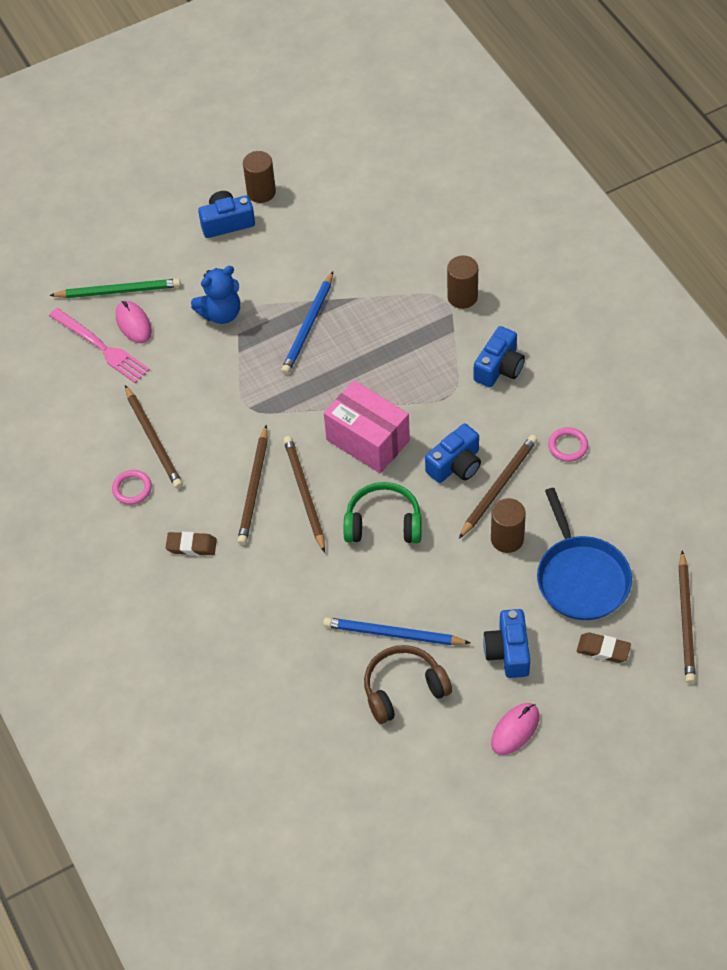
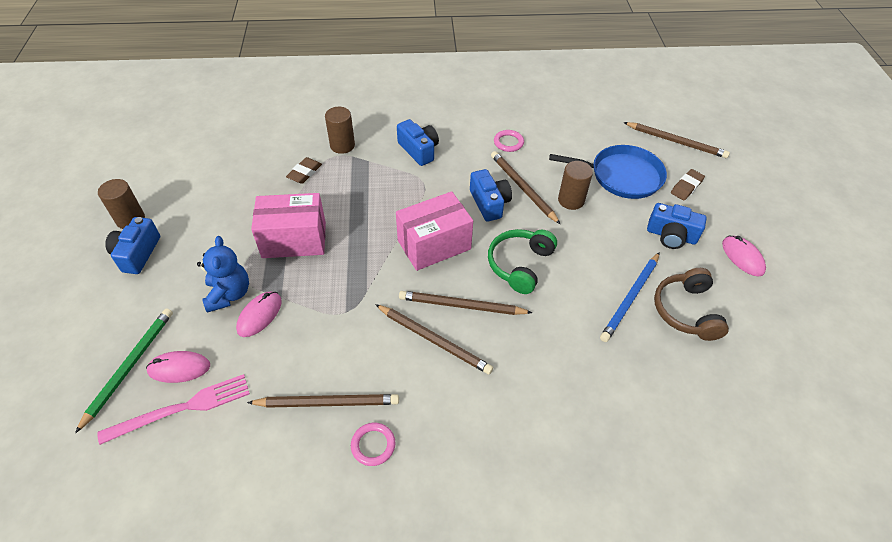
camera: 70 degrees left, 5 degrees down
brown eraser [166,532,217,556] -> brown eraser moved to [286,157,322,184]
blue pencil [281,272,333,374] -> pink box [251,193,326,258]
none -> pink mouse [236,292,282,337]

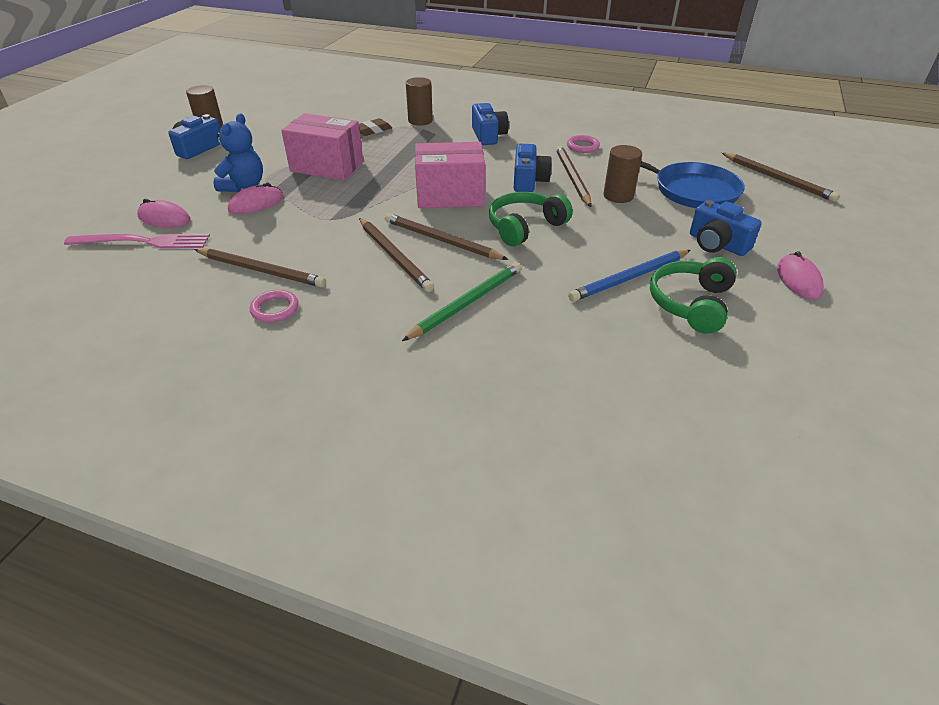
camera: 25 degrees right, 10 degrees down
green pencil [75,308,173,433] -> green pencil moved to [402,262,521,341]
brown headphones [654,268,729,341] -> green headphones [650,257,737,334]
brown eraser [671,169,705,200] -> none

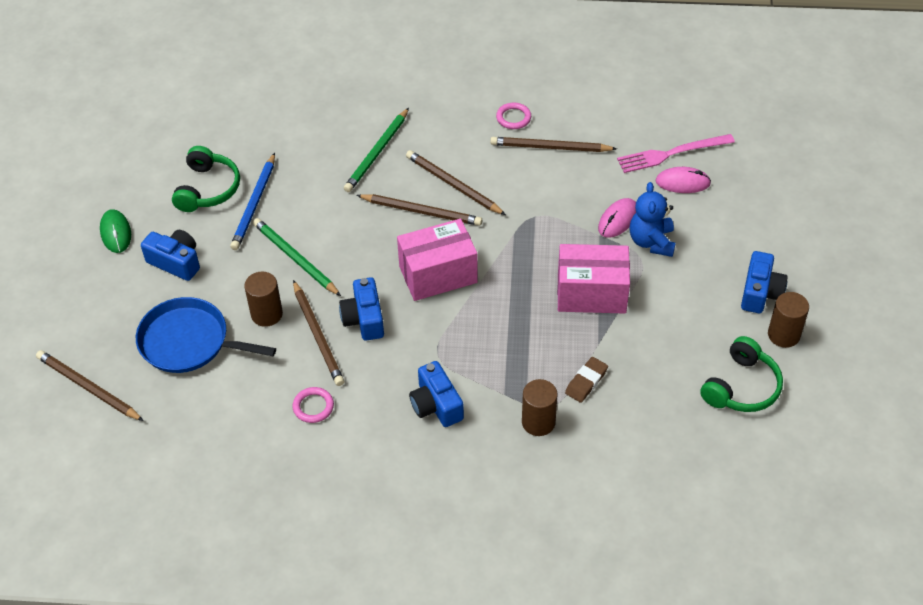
camera: 165 degrees right, 10 degrees up
green headphones [489,192,573,246] -> green headphones moved to [700,336,783,412]
blue pencil [568,250,691,302] -> blue pencil turned 150 degrees clockwise [230,153,275,250]
pink mouse [777,251,824,300] -> green mouse [100,209,131,253]
none -> green pencil [253,218,341,296]

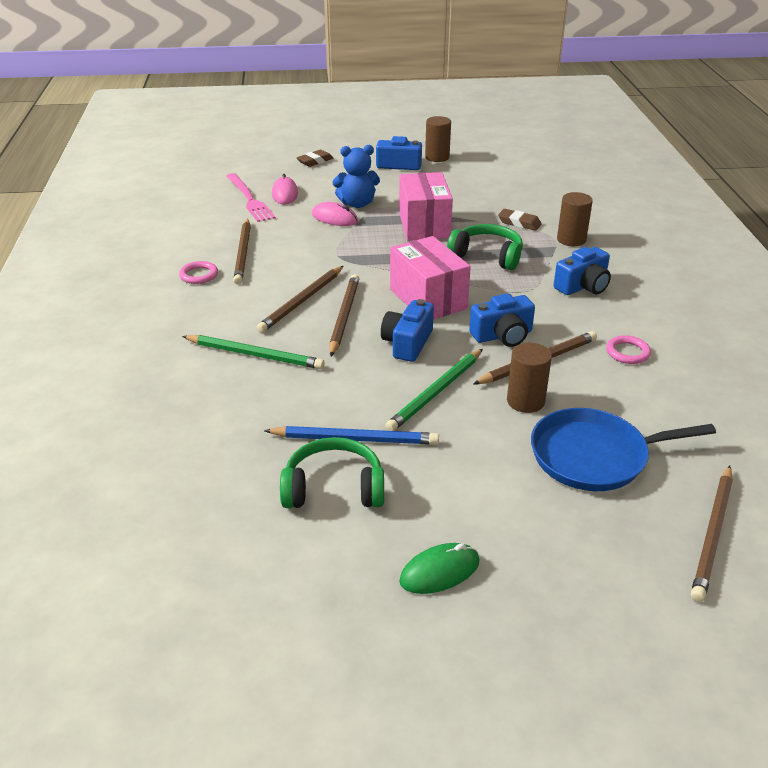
camera: 100 degrees left, 15 degrees down
blue pan [136,297,276,373] -> blue pan turned 75 degrees clockwise [531,408,716,491]
blue camera [141,230,200,281] -> blue camera moved to [381,299,434,362]
green headphones [700,336,783,412] -> green headphones moved to [447,224,523,270]
none -> brown eraser [297,150,333,167]

